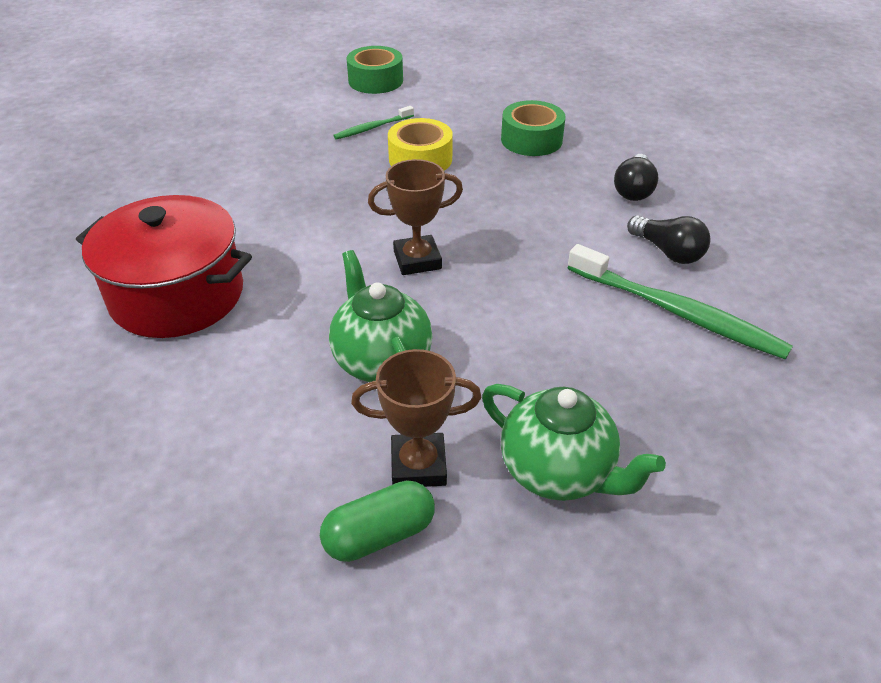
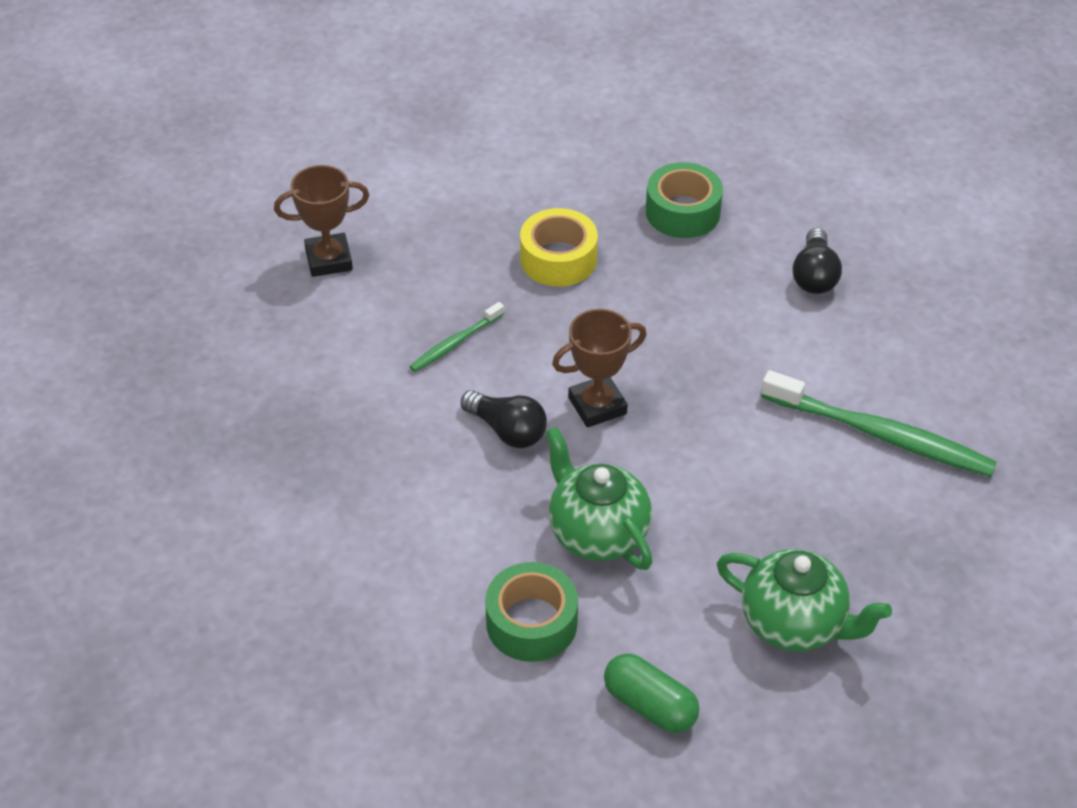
camera: 10 degrees left, 5 degrees up
red pot [76,195,252,338] -> none
green capsule [320,480,435,562] -> green capsule turned 75 degrees clockwise [604,653,699,733]
green toothbrush [333,106,414,140] -> green toothbrush moved to [409,302,504,372]
green tape [347,46,403,94] -> green tape moved to [485,562,578,662]
brown trophy [351,349,481,487] -> brown trophy moved to [274,165,369,277]
black light bulb [627,215,711,264] -> black light bulb moved to [461,390,547,448]

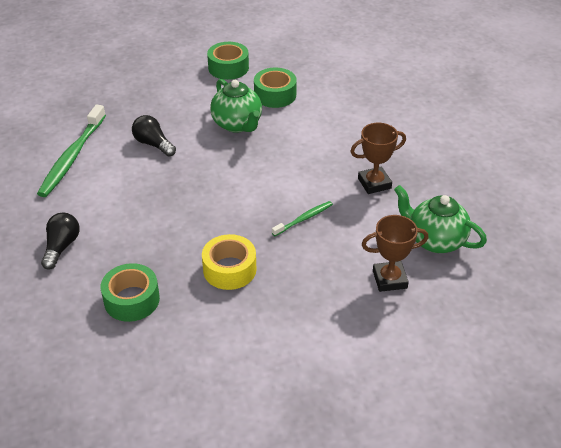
camera: 175 degrees left, 5 degrees down
black light bulb [461,390,547,448] -> black light bulb moved to [132,115,176,157]
brown trophy [552,309,647,428] -> brown trophy moved to [350,123,406,194]
green capsule [604,653,699,733] -> green tape [207,42,249,80]
green teapot [717,549,892,652] -> green teapot moved to [394,185,487,253]
green toothbrush [761,370,997,477] -> green toothbrush turned 105 degrees counterclockwise [37,104,106,197]

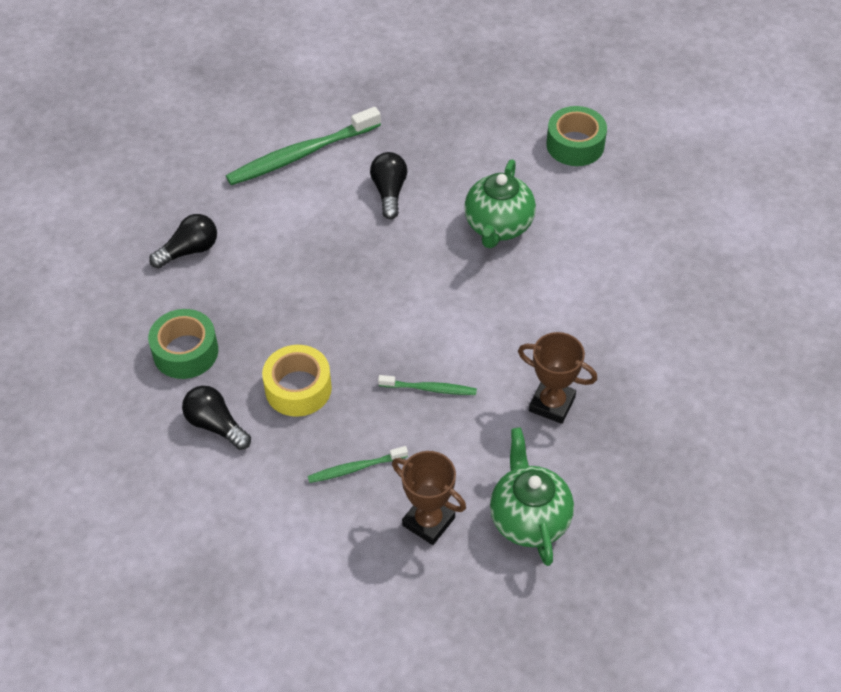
camera: 45 degrees right, 10 degrees up
green tape [254,68,297,108] -> none
none -> black light bulb [182,386,251,450]
none -> green toothbrush [308,446,408,483]

